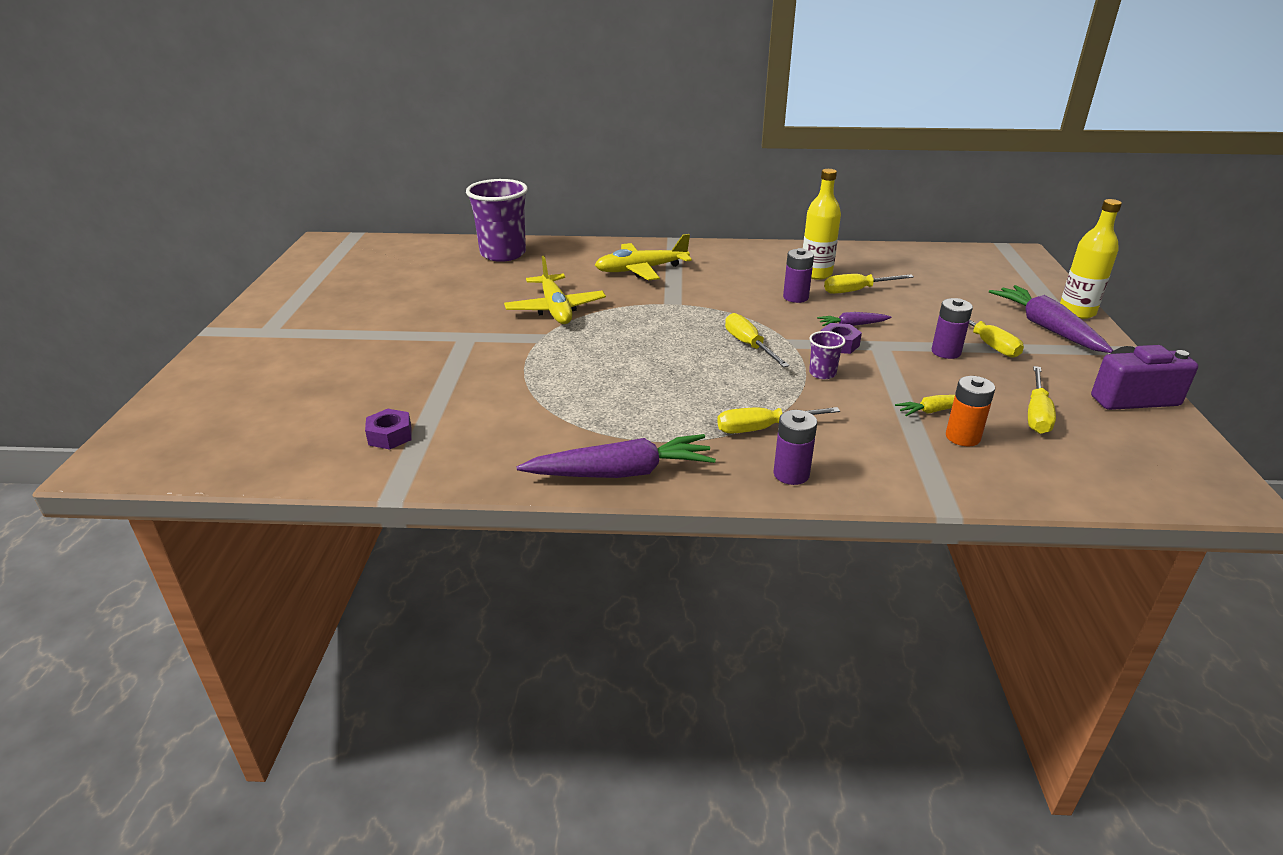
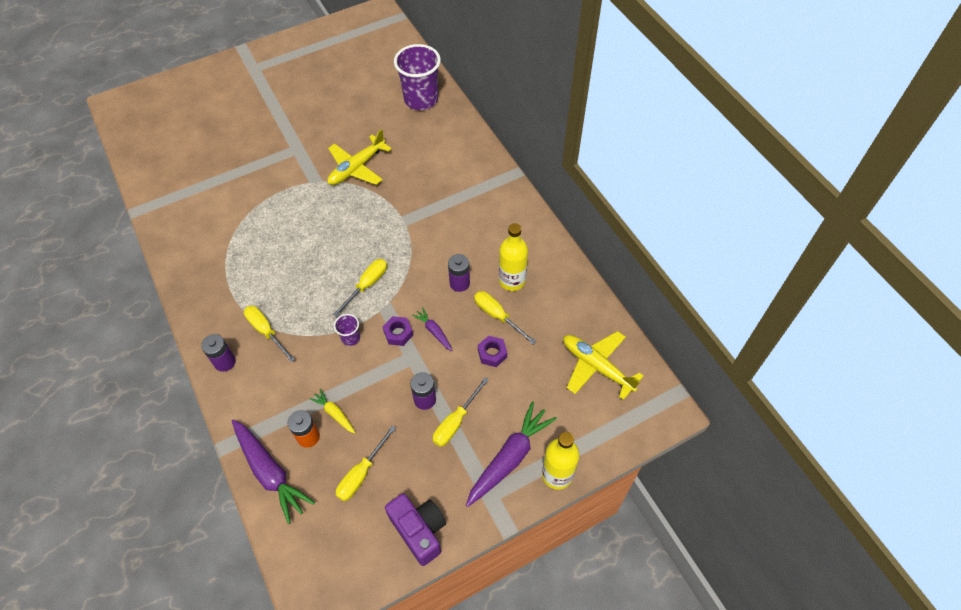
camera: 60 degrees right, 25 degrees up
purple nut [365,409,412,450] -> purple nut moved to [478,336,507,367]
purple carrot [516,434,716,478] -> purple carrot moved to [232,420,315,524]
yellow plane [595,234,692,281] -> yellow plane moved to [563,331,644,400]
yellow screwdriver [1028,366,1056,434] -> yellow screwdriver turned 45 degrees counterclockwise [336,425,396,501]

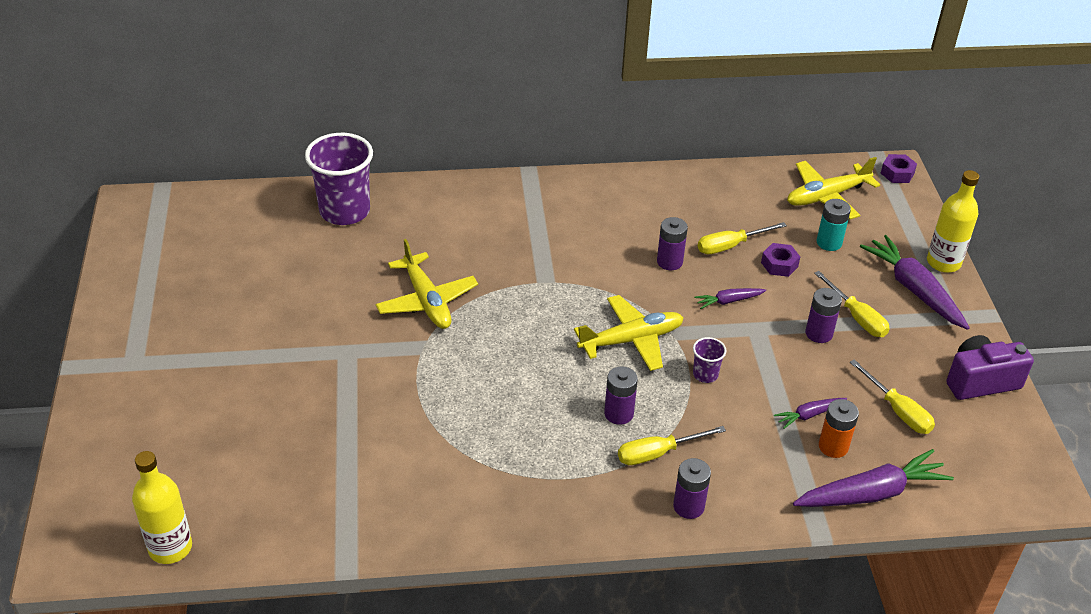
camera: 70 degrees left, 15 degrees down
yellow carrot [309,389,356,433] -> purple carrot [774,398,847,429]
yellow screwdriver [333,259,387,317] -> yellow plane [574,295,683,371]
purple nut [383,316,413,346] -> purple nut moved to [881,154,917,183]
yellow bottle [499,223,528,291] -> yellow bottle moved to [132,451,192,564]
none -> purple battery [604,367,638,425]
none -> turquoise battery [817,199,851,251]

